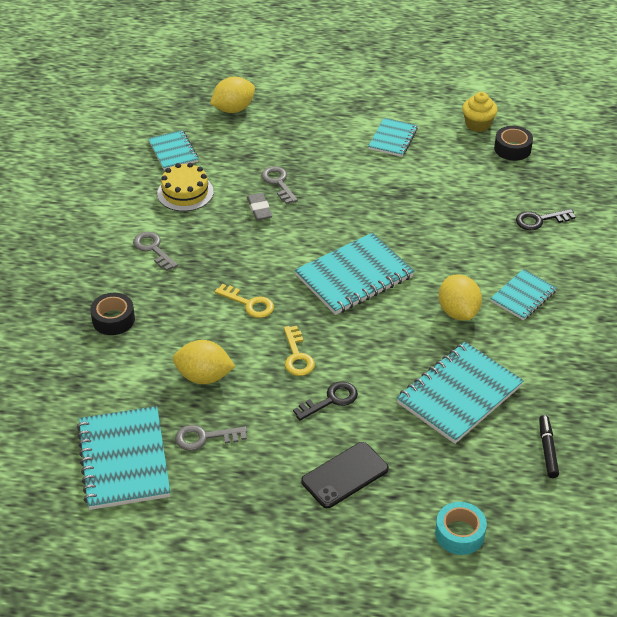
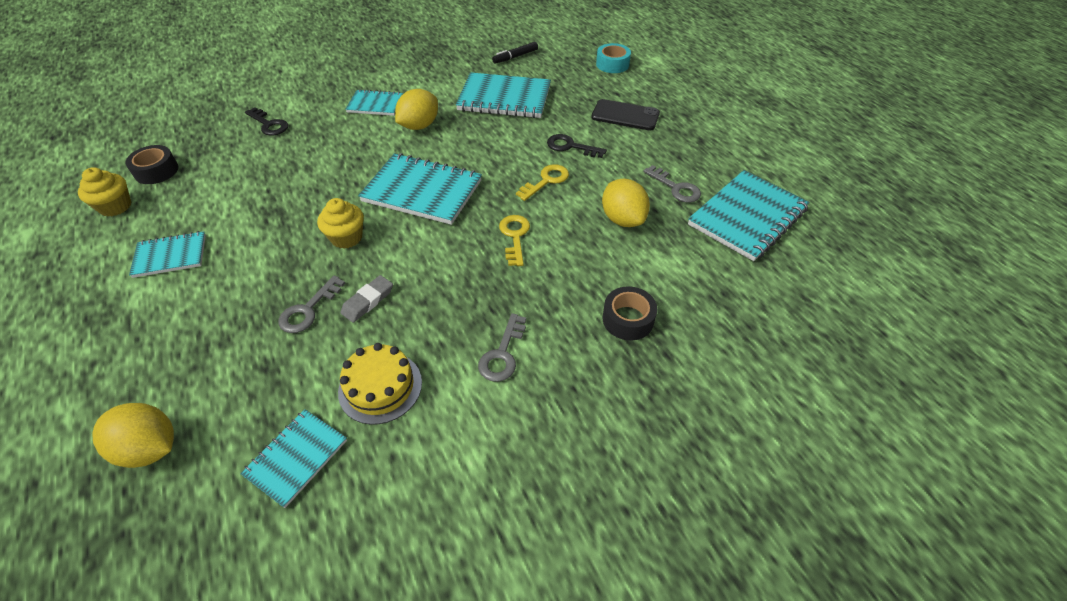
camera: 125 degrees left, 5 degrees up
none -> yellow cupcake [317,198,364,249]

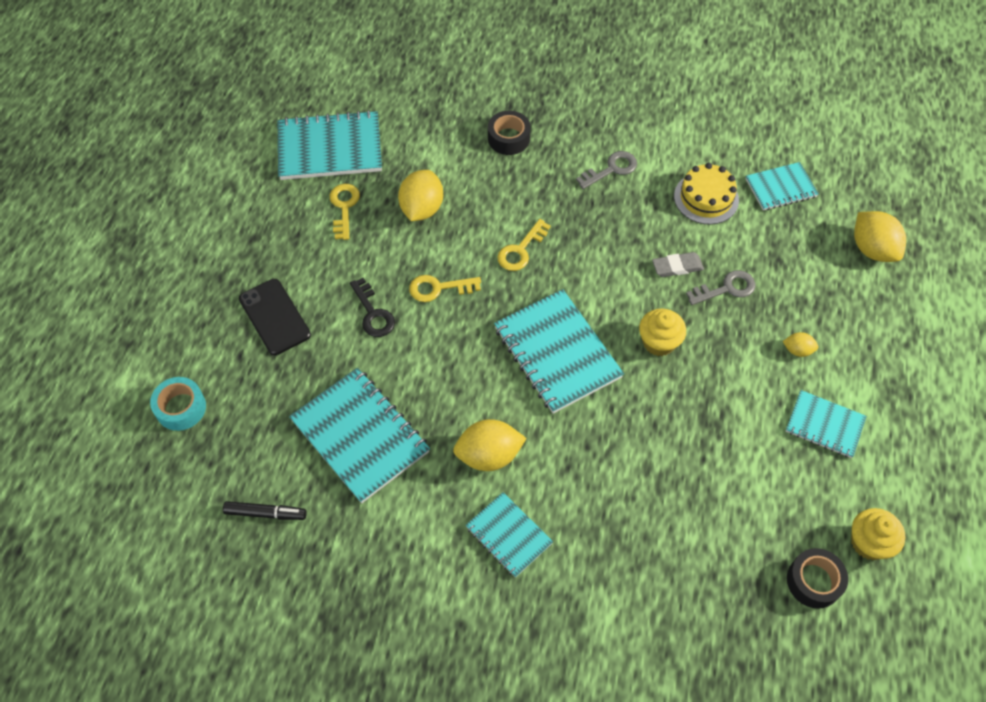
camera: 140 degrees left, 10 degrees up
black key [245,107,288,136] -> none
grey key [643,165,701,203] -> yellow key [330,184,360,240]
none -> yellow lemon [783,332,819,357]

